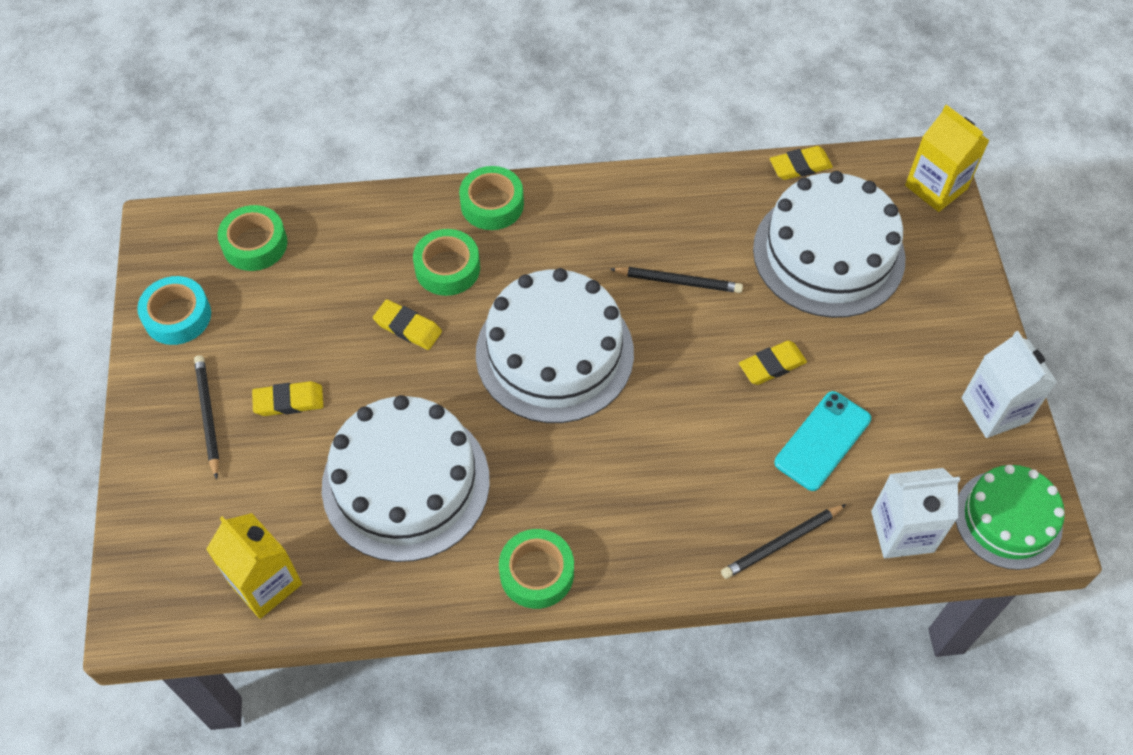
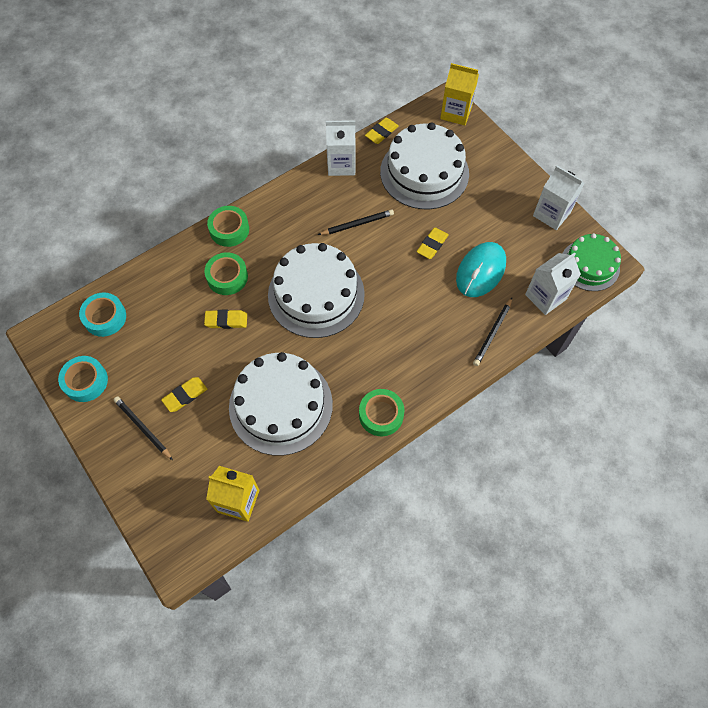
camera: 30 degrees left, 5 degrees up
green tape [217,205,287,271] -> turquoise tape [79,292,126,337]
turquoise phone [774,391,871,491] -> turquoise mouse [456,242,506,297]
none -> white carton [326,120,356,176]

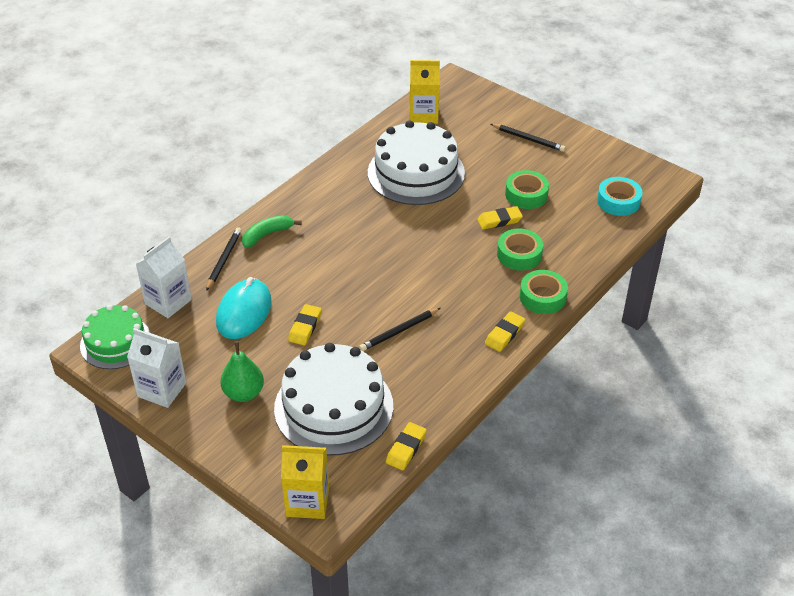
camera: 165 degrees right, 20 degrees down
turquoise tape [58,356,108,402] -> none
yellow eraser [161,377,207,412] -> yellow eraser moved to [485,311,525,352]
white cake [268,243,365,338] -> none
white carton [326,120,356,176] -> none
green tape [359,389,404,436] -> green tape moved to [505,170,549,209]
none -> green pear [220,341,264,402]
none -> green banana [242,215,302,248]

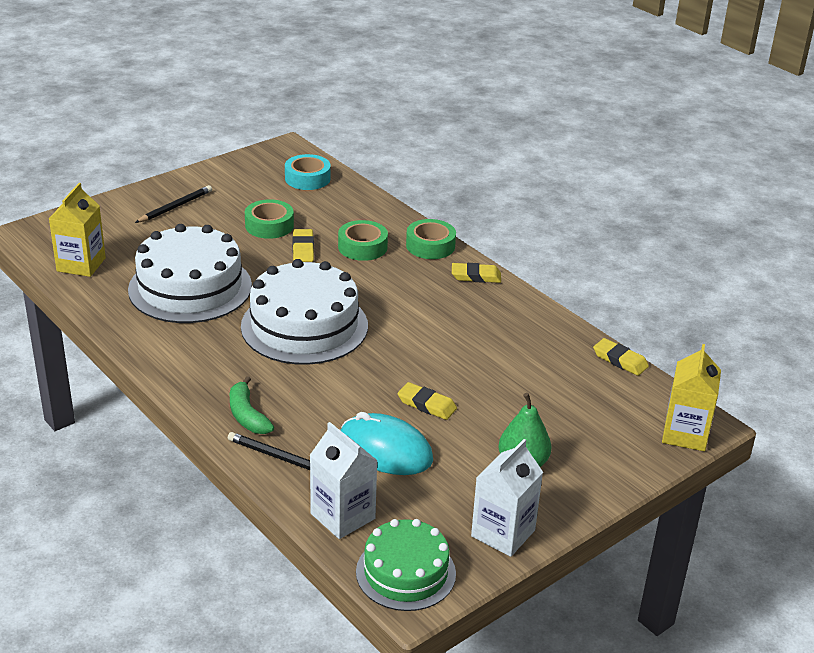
camera: 80 degrees left, 10 degrees down
white cake [274,343,393,456] -> white cake moved to [241,259,368,365]
black pencil [359,308,440,351] -> none
yellow eraser [485,311,525,352] -> yellow eraser turned 45 degrees counterclockwise [452,263,501,283]

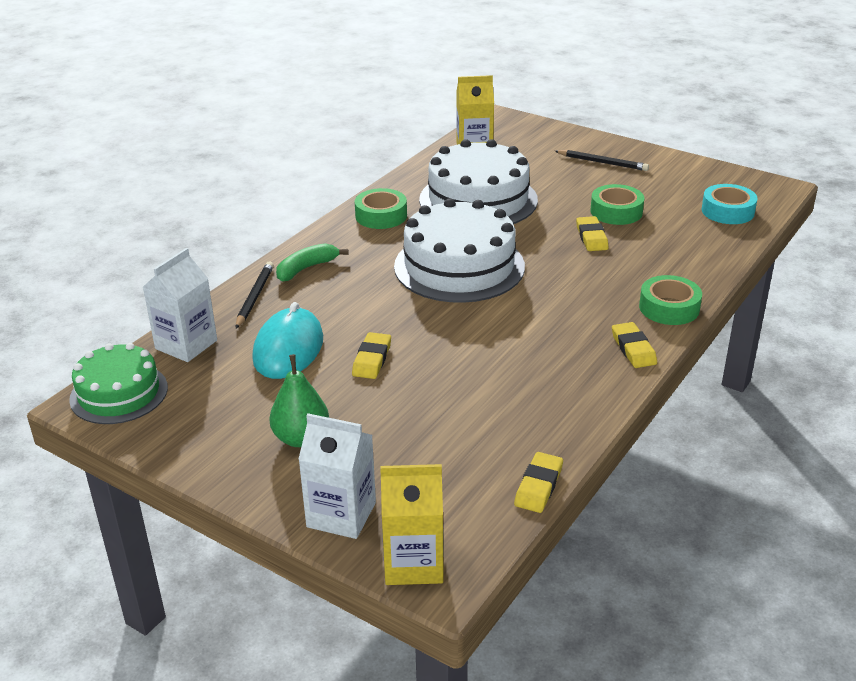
camera: 75 degrees right, 0 degrees up
yellow eraser [293,229,314,262] -> yellow eraser turned 75 degrees counterclockwise [576,216,608,251]
green tape [338,220,388,261] -> green tape moved to [355,188,407,229]
white carton [471,439,543,557] -> white carton moved to [298,413,376,539]

